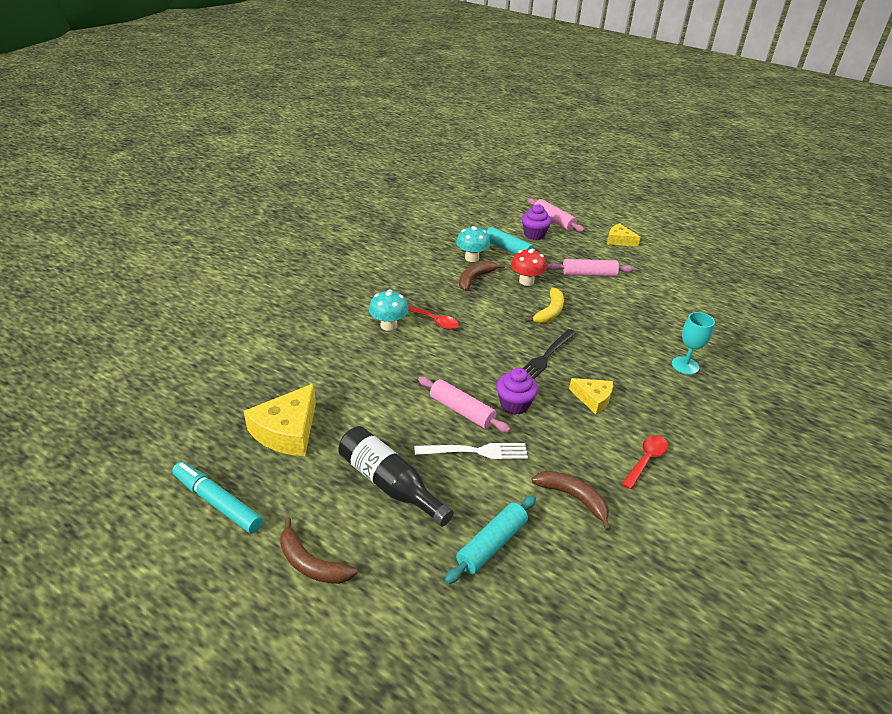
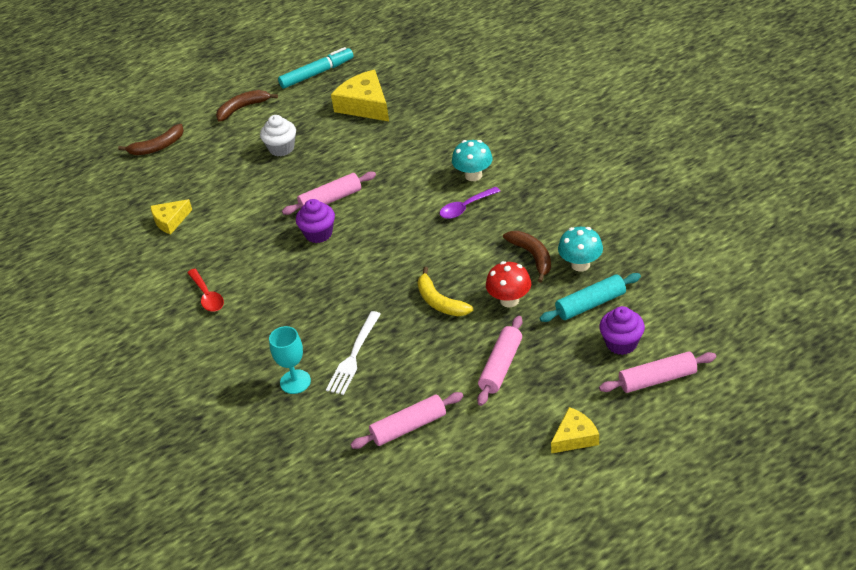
camera: 120 degrees right, 5 degrees up
black bottle [338,426,454,527] -> white cupcake [260,115,296,156]
red spoon [408,305,459,330] -> purple spoon [440,186,500,219]
white fork [415,443,528,459] -> white fork moved to [326,311,381,395]
turquoise rolling pin [445,495,536,584] -> none
black fork [523,329,576,379] -> none
brown banana [531,471,611,531] -> brown banana moved to [118,124,184,155]
yellow cheese [569,378,613,414] -> yellow cheese moved to [151,199,192,235]
none -> pink rolling pin [350,392,463,449]

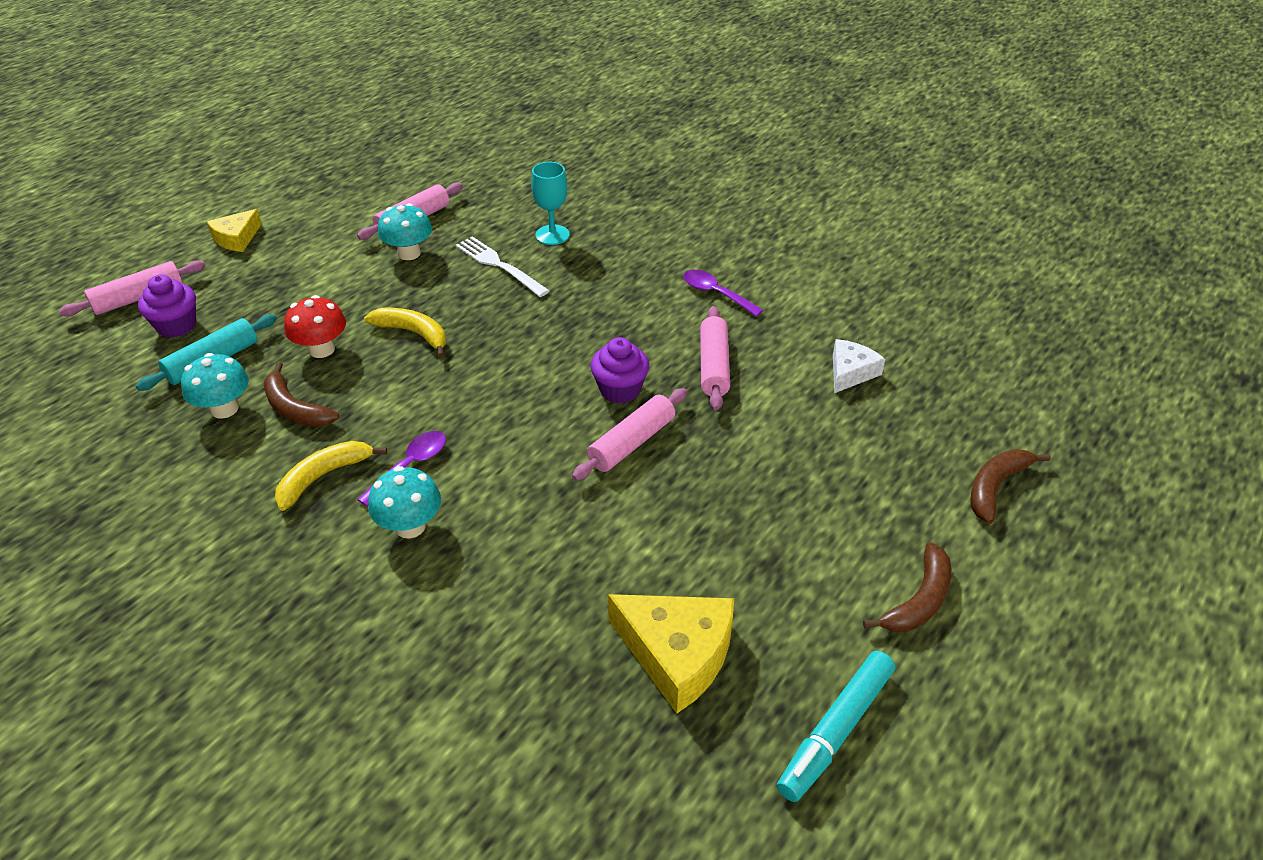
camera: 155 degrees right, 0 degrees up
yellow cheese [151,199,192,235] -> white cheese [833,339,885,393]
red spoon [187,269,224,312] -> purple spoon [683,270,763,317]
white cupcake [260,115,296,156] -> none
white fork [326,311,381,395] -> white fork turned 45 degrees counterclockwise [455,236,550,297]
pink rolling pin [477,316,522,406] -> pink rolling pin moved to [700,306,730,410]
none -> yellow banana [275,441,387,511]
none -> turquoise mushroom [378,203,432,260]

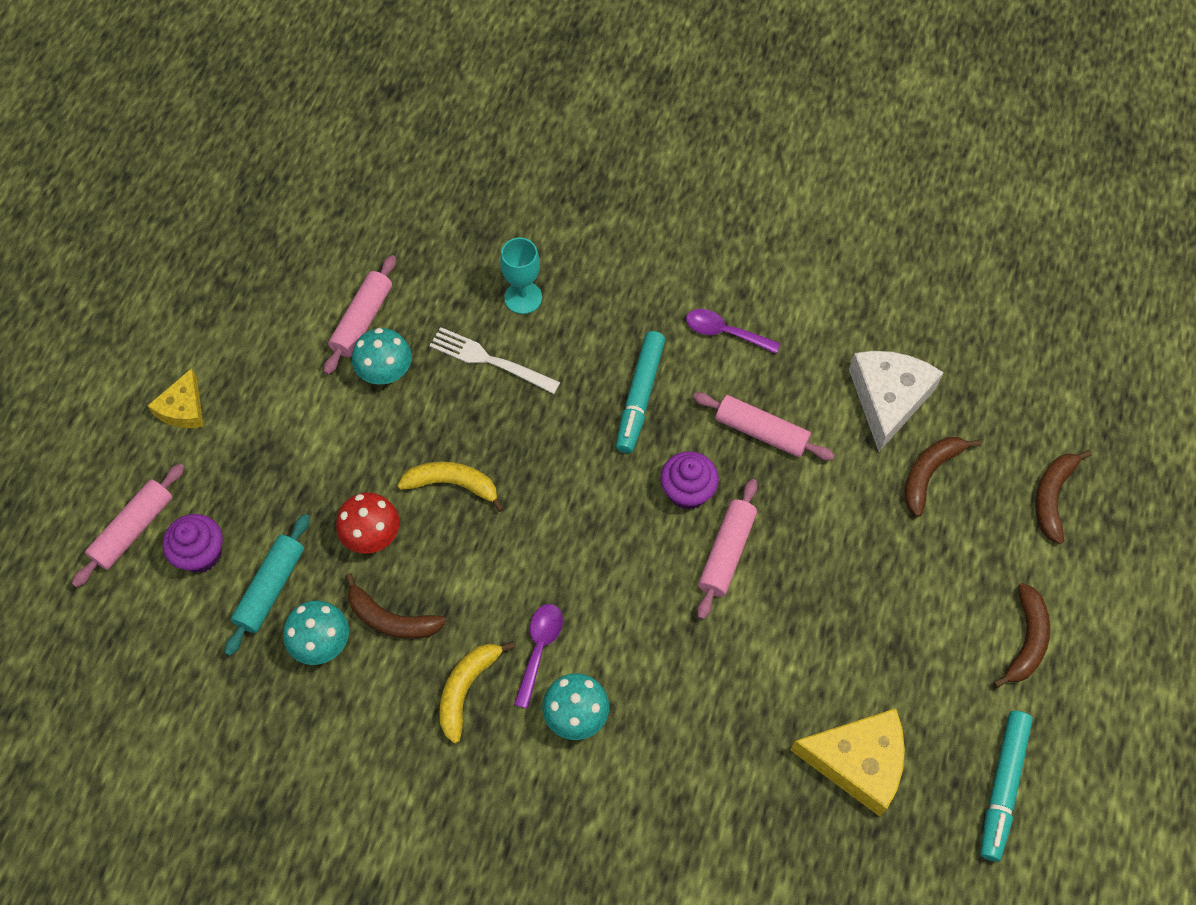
camera: 20 degrees left, 20 degrees up
pink rolling pin [700,306,730,410] -> pink rolling pin turned 45 degrees counterclockwise [693,392,834,460]
white cheese [833,339,885,393] -> white cheese [849,351,944,452], size x1.67
none -> turquoise marker [616,331,665,453]
none -> brown banana [904,437,981,517]

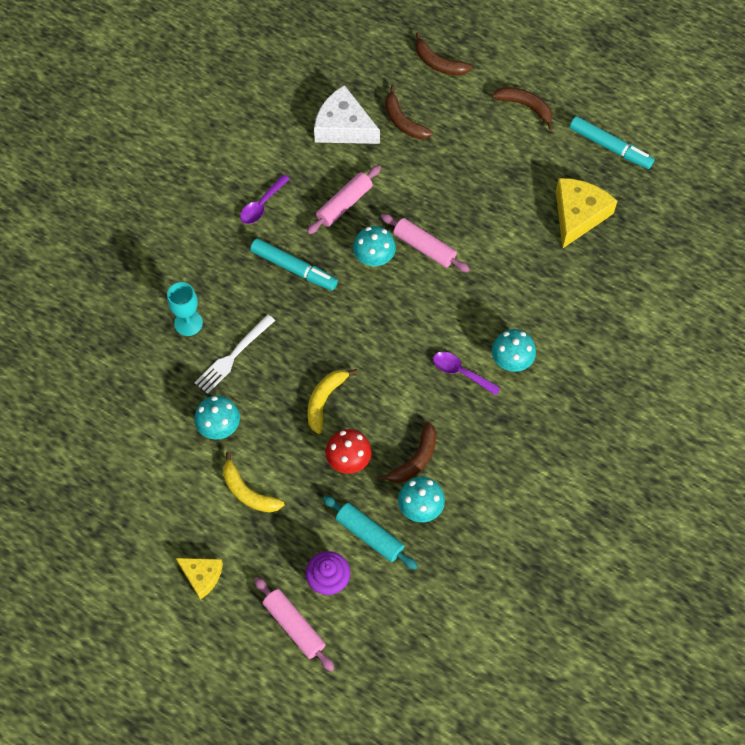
camera: 75 degrees left, 0 degrees up
pink rolling pin [324,255,396,375] -> none
yellow banana [439,641,515,744] -> yellow banana moved to [223,451,284,513]
purple cupcake [660,451,719,510] -> turquoise mushroom [353,226,396,267]

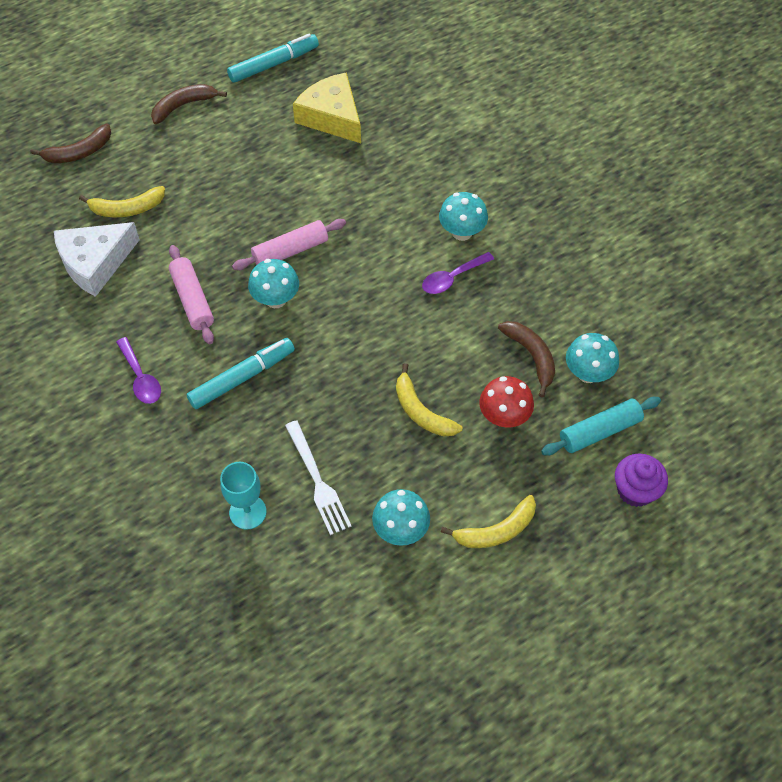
camera: 65 degrees left, 5 degrees down
yellow cheese [176,558,223,600] -> none
pink rolling pin [254,577,335,671] -> none
brown banana [385,85,433,139] -> yellow banana [79,186,165,217]

